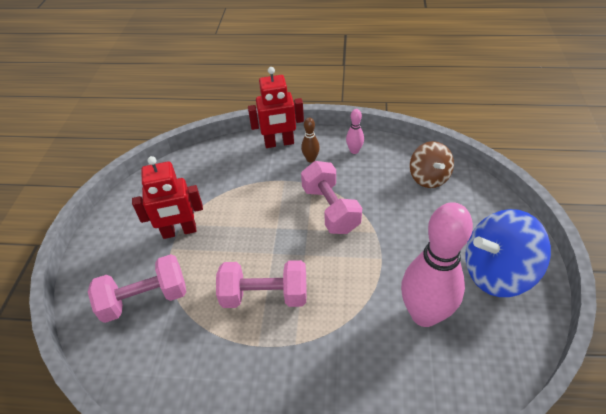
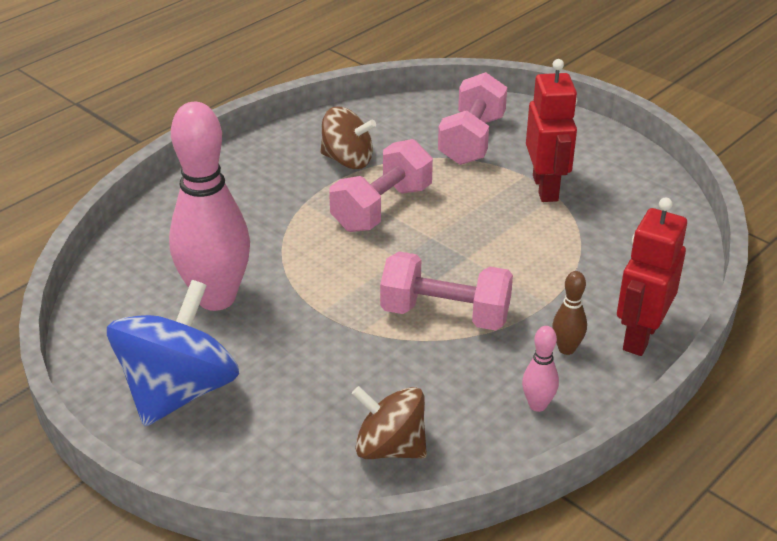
camera: 125 degrees right, 10 degrees down
red robot [132,156,203,239] -> red robot turned 150 degrees clockwise [526,59,577,202]
none -> brown spinning top [320,107,376,169]

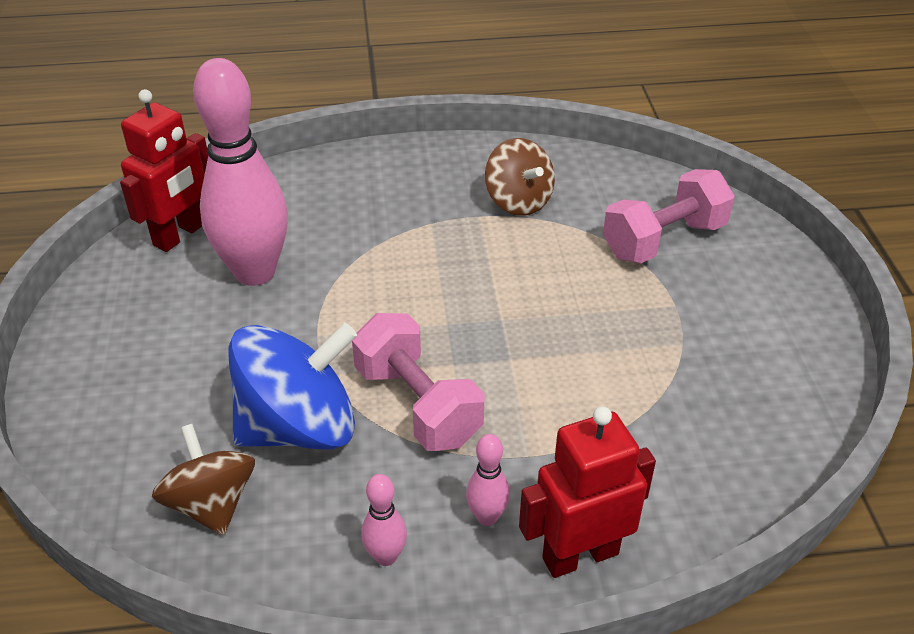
camera: 40 degrees right, 5 degrees up
blue spinning top [107,280,239,426] -> blue spinning top moved to [228,323,357,450]
pink dumbbell [329,139,433,232] -> none
red robot [526,59,577,202] -> red robot moved to [120,89,208,252]
brown bowling pin [552,271,587,355] -> pink bowling pin [466,434,510,526]

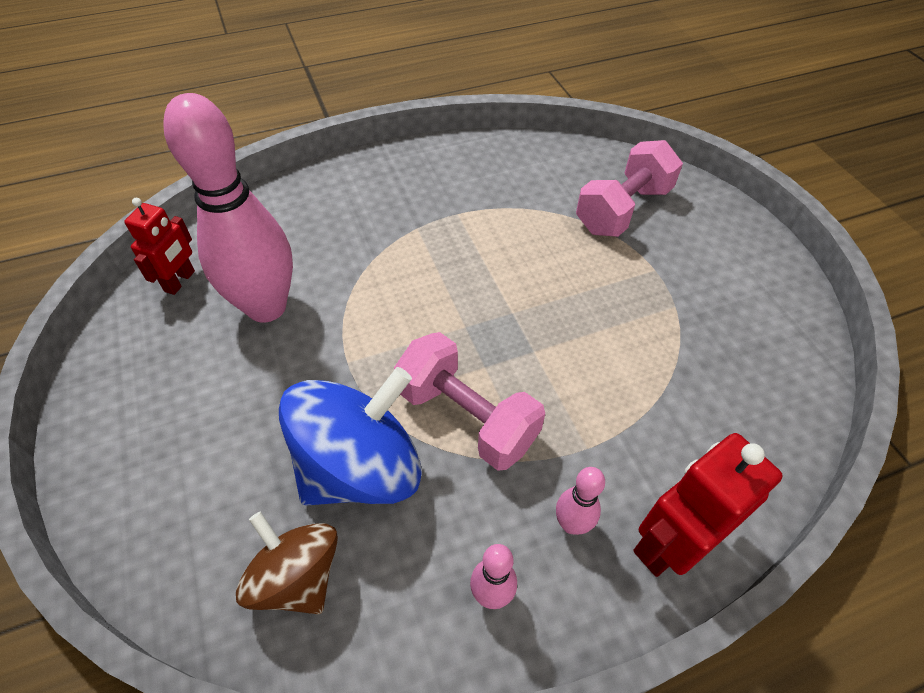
camera: 15 degrees left, 10 degrees up
red robot [120,89,208,252] -> red robot [124,198,195,295], size x0.65
brown spinning top [485,138,555,216] -> none

